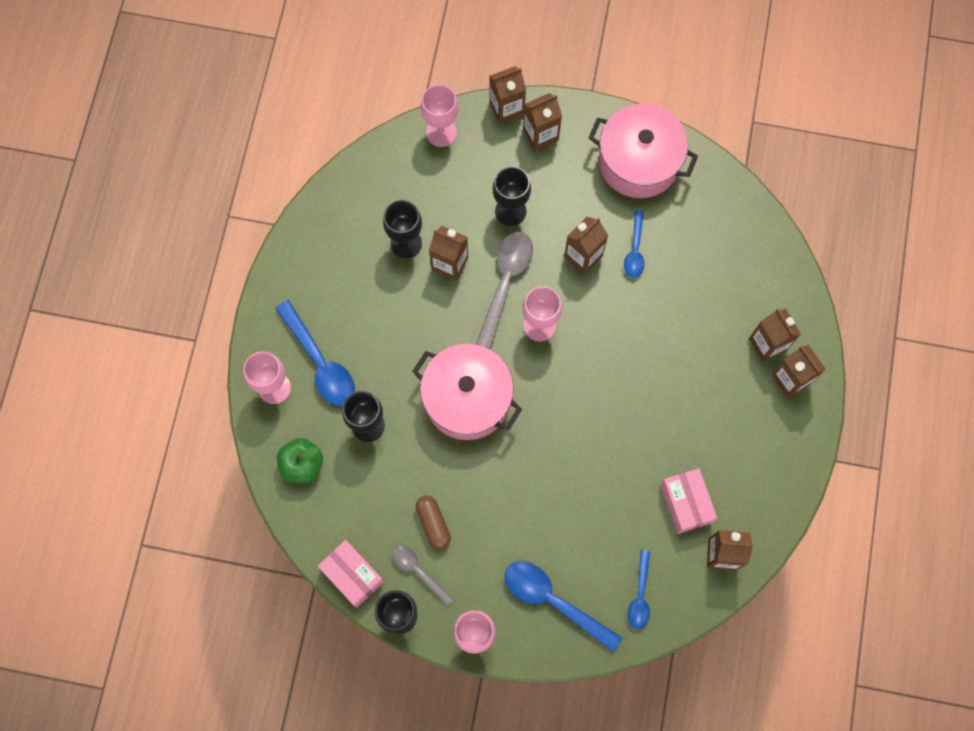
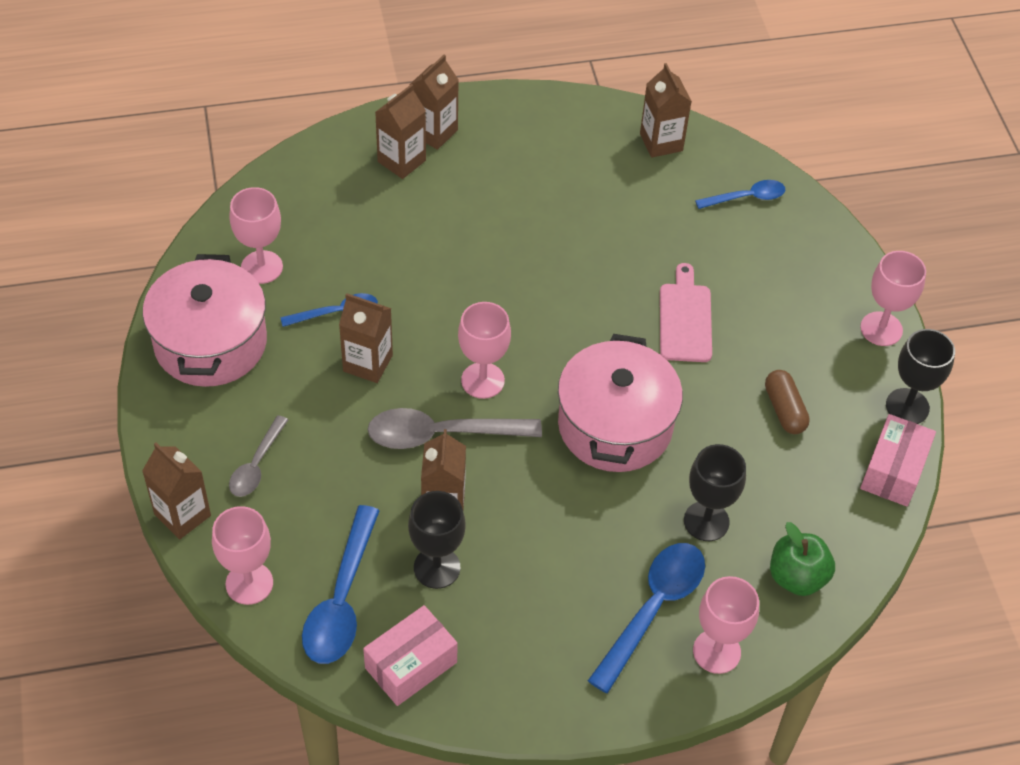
camera: 115 degrees left, 20 degrees down
grey spoon [392,545,454,606] -> grey spoon moved to [229,415,288,497]
brown capsule [416,496,451,550] -> brown capsule turned 60 degrees counterclockwise [765,370,810,434]
black goblet [493,166,531,226] -> none
blue spoon [505,561,622,652] -> blue spoon moved to [302,505,380,664]
brown carton [523,93,562,151] -> none
pink box [660,468,717,534] -> pink box moved to [363,605,458,706]
none -> pink goblet [229,187,283,284]
none -> pink cutting board [660,263,712,362]

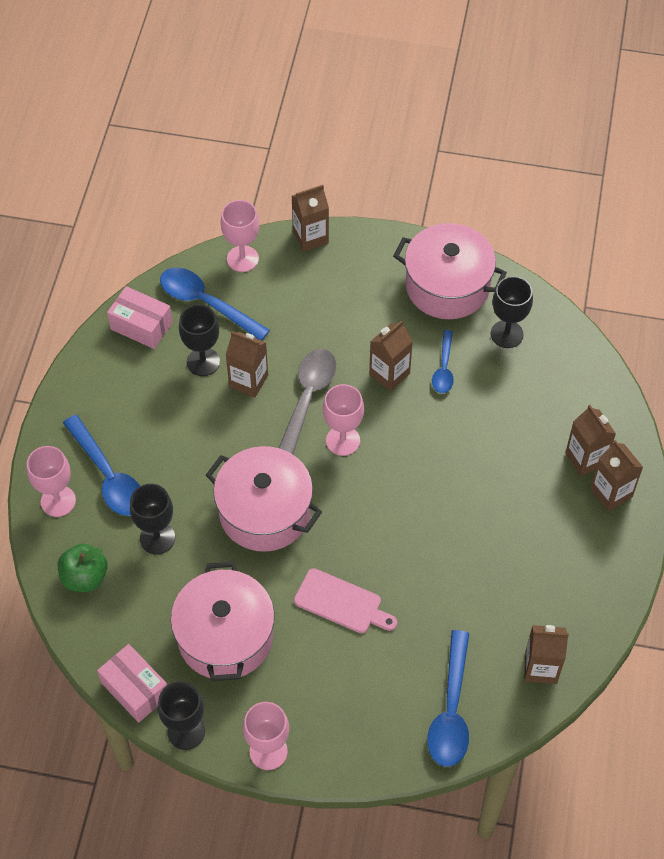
camera: 115 degrees right, 5 degrees up
pink goblet [229,187,283,284] -> black goblet [491,276,533,348]
grey spoon [229,415,288,497] -> none
pink box [363,605,458,706] -> pink box turned 45 degrees counterclockwise [107,286,173,349]
blue spoon [695,180,785,209] -> blue spoon [427,630,469,767], size x1.69
brown capsule [765,370,810,434] -> pink pot [171,562,275,681]

